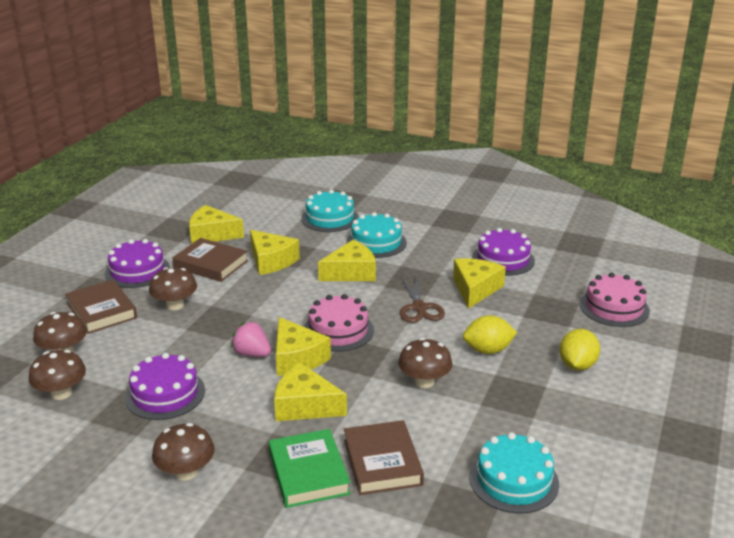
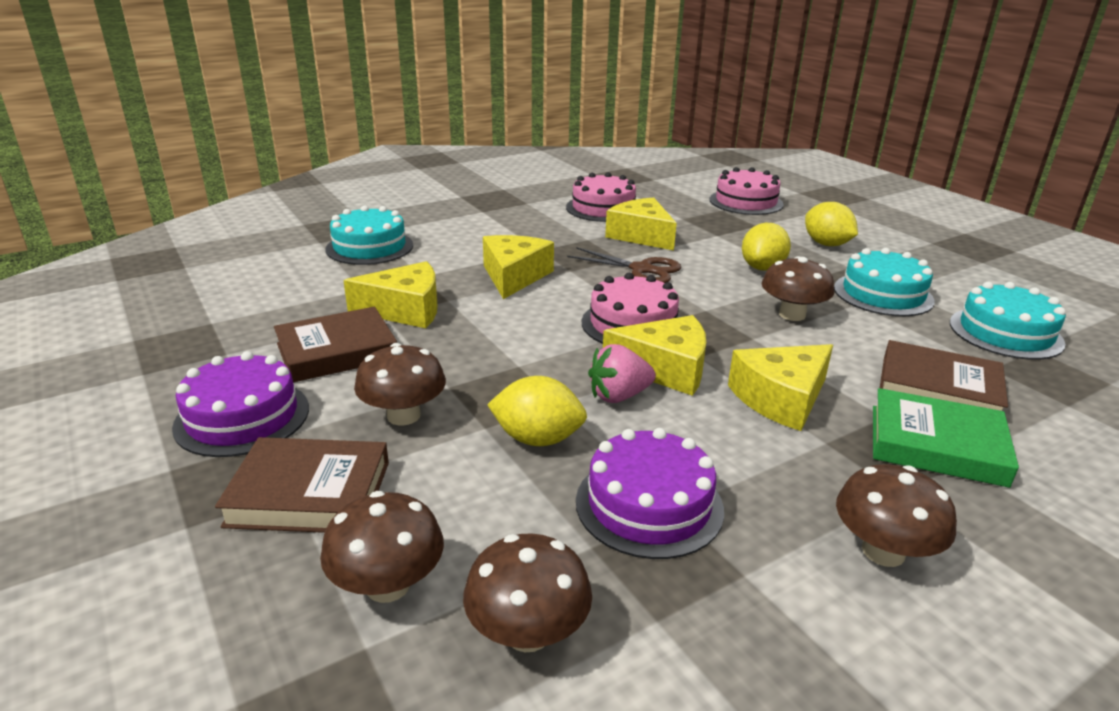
camera: 55 degrees left, 0 degrees up
yellow cheese [189,205,244,244] -> none
turquoise cake [346,212,407,258] -> turquoise cake moved to [834,248,935,316]
purple cake [472,228,535,276] -> pink cake [566,172,636,222]
none -> yellow lemon [487,376,587,446]

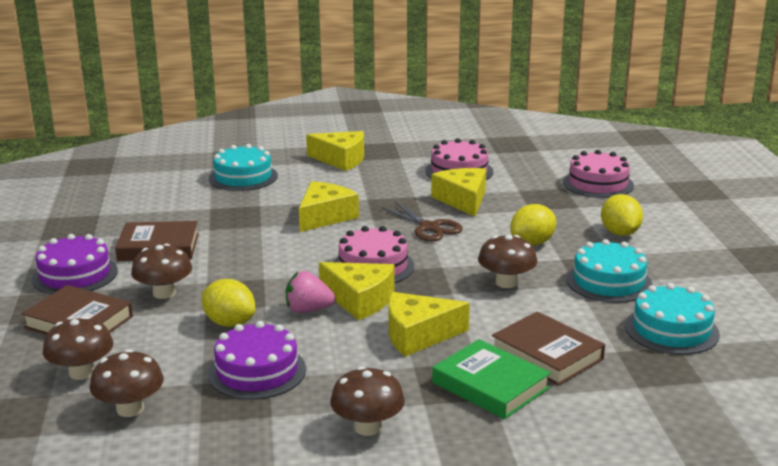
camera: 25 degrees right, 5 degrees down
yellow cheese [343,261,437,328] -> yellow cheese moved to [306,131,364,171]

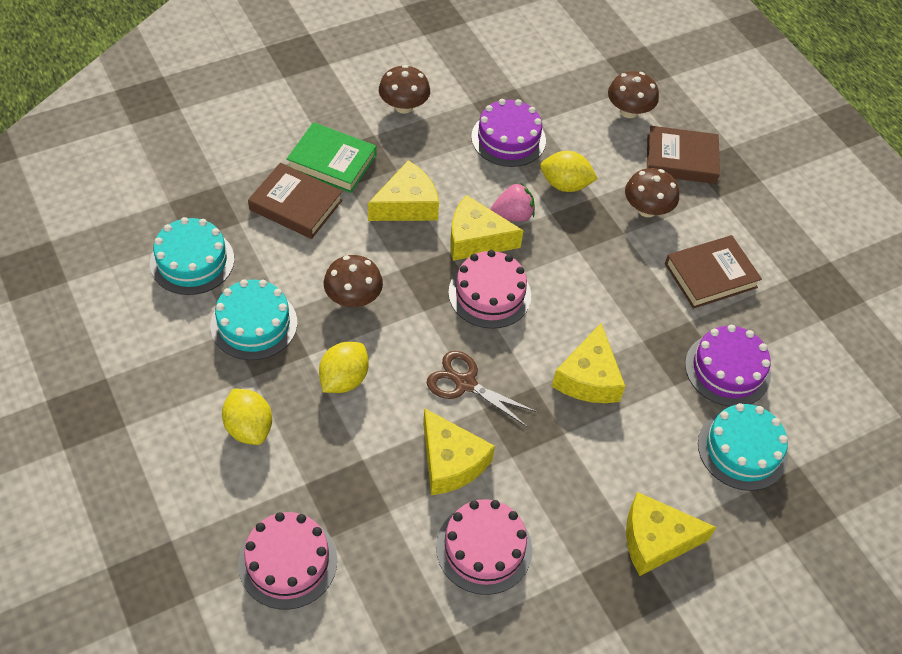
camera: 155 degrees right, 30 degrees up
purple cake [32,234,118,294] -> purple cake moved to [685,325,771,407]
brown mushroom [90,349,164,417] -> none

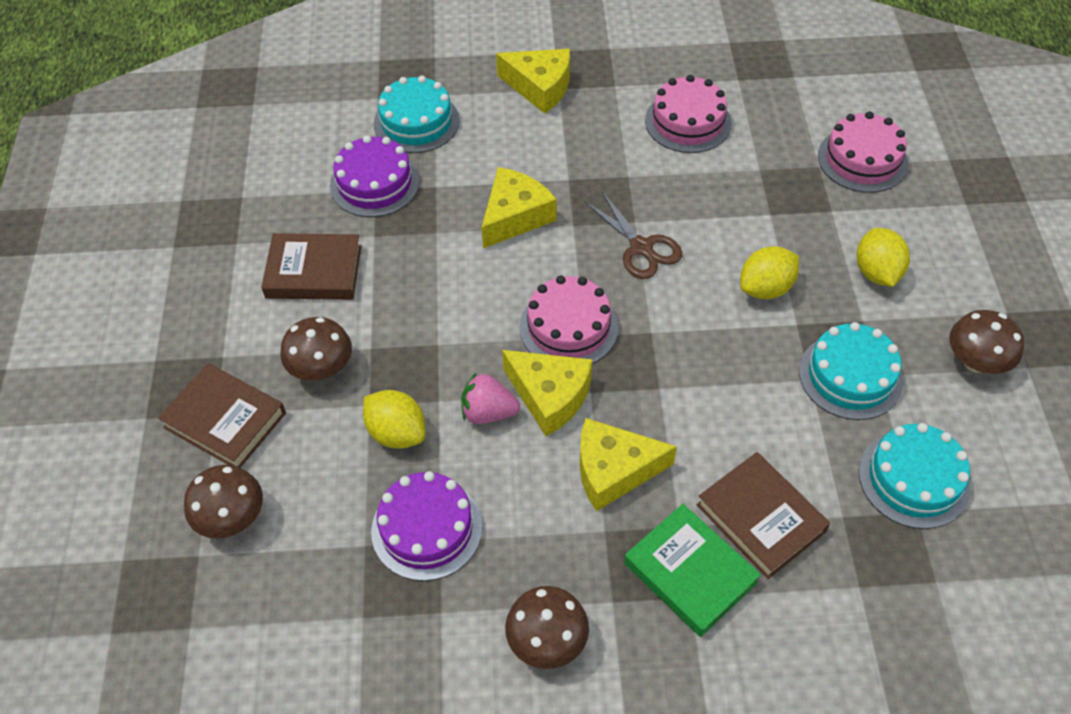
camera: 150 degrees left, 0 degrees up
brown mushroom [324,255,383,307] -> brown mushroom moved to [949,310,1024,374]
yellow cheese [423,408,495,495] -> none

